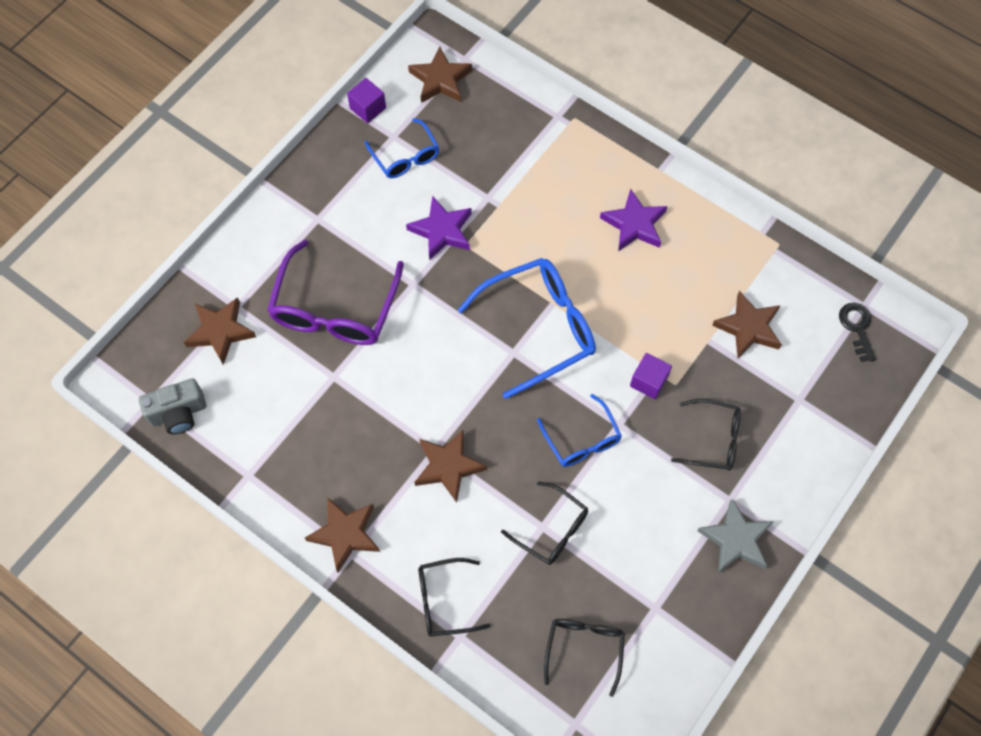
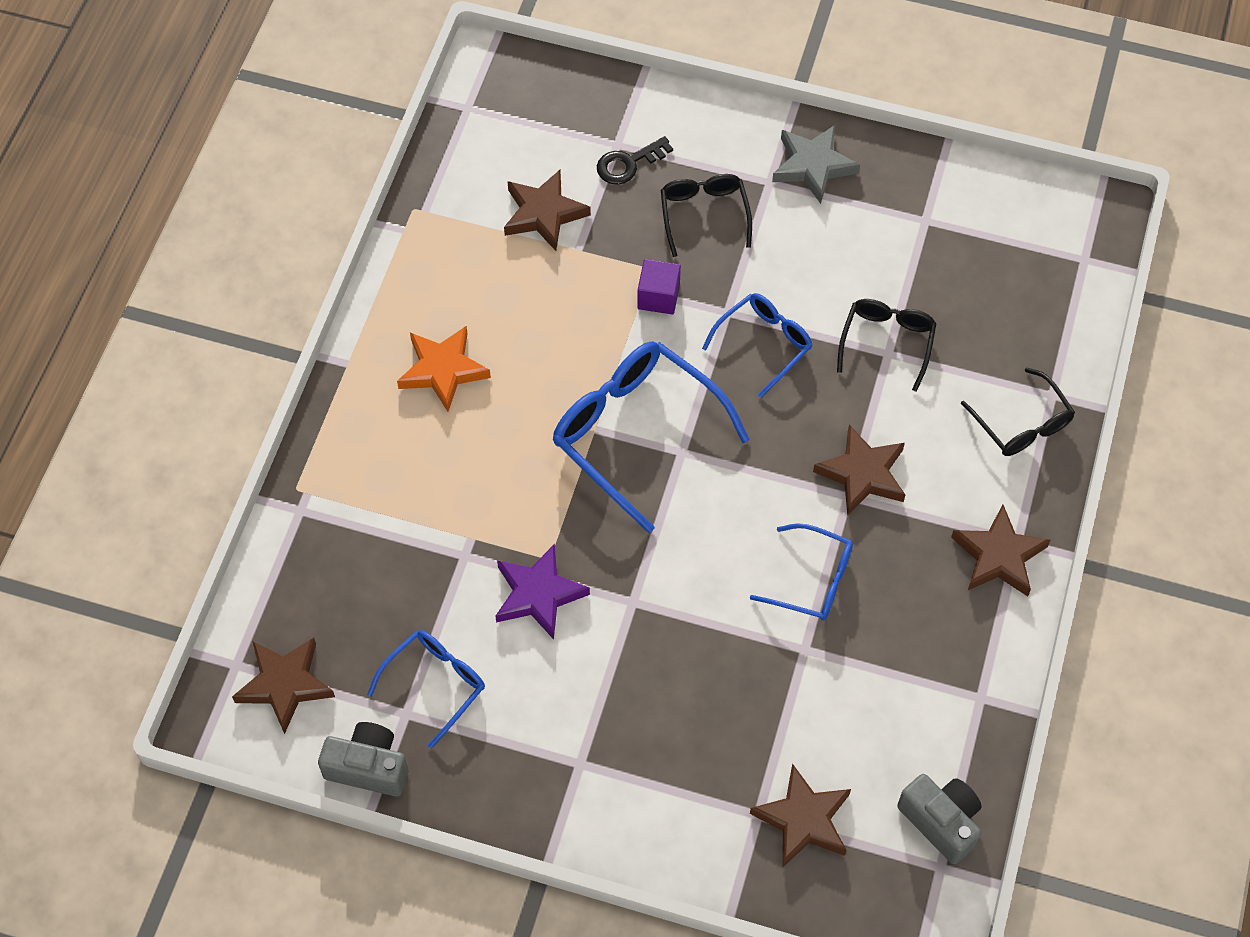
camera: 110 degrees left, 5 degrees down
purple glasses [267,239,404,345] -> none
purple cube [347,78,386,123] -> grey camera [318,722,408,797]
black glasses [544,619,625,697] -> none
purple star [600,189,668,251] -> orange star [397,326,491,412]
black key [839,303,876,362] -> black key moved to [597,136,673,185]
none -> blue glasses [750,523,853,621]

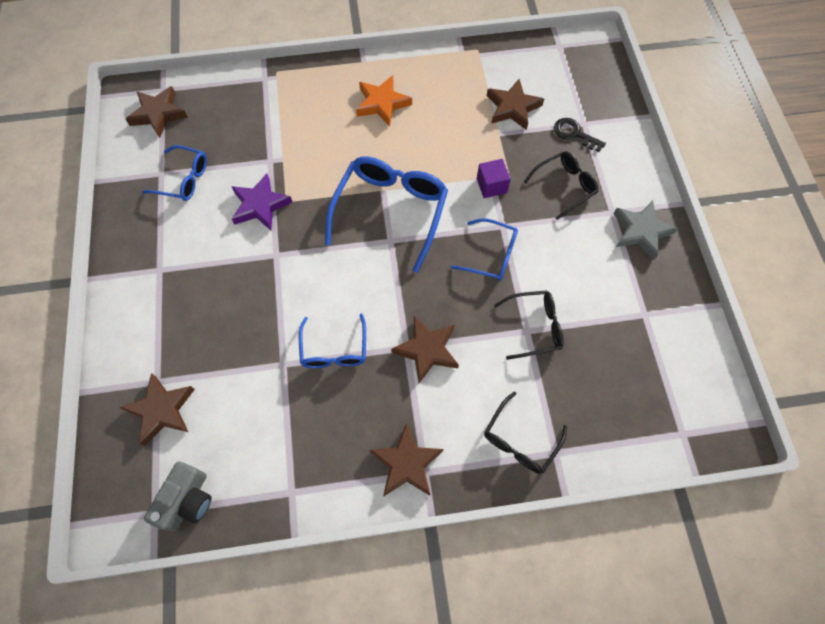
camera: 65 degrees right, 5 degrees up
grey camera [318,722,408,797] -> none

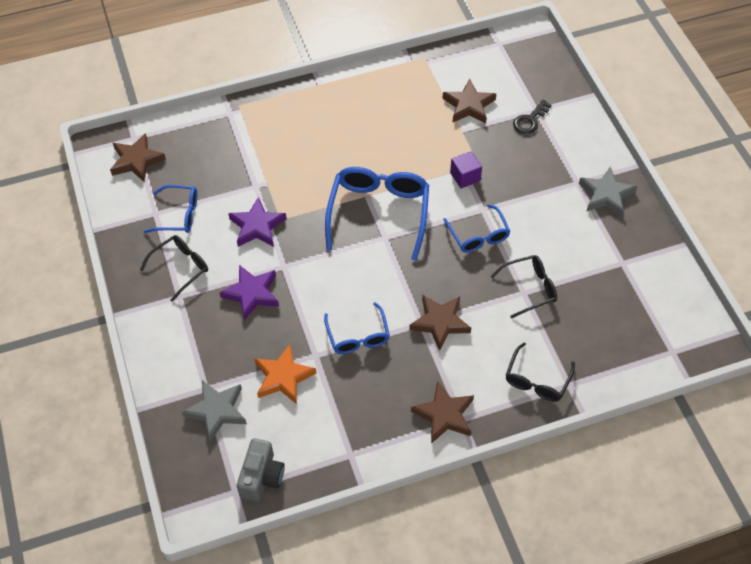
camera: 10 degrees left, 10 degrees down
brown star [120,373,195,446] -> grey star [182,380,247,442]
orange star [356,75,412,127] -> orange star moved to [254,344,316,404]
blue glasses [451,218,518,281] -> blue glasses turned 60 degrees clockwise [443,204,510,253]
black glasses [524,151,599,220] -> black glasses moved to [140,235,208,302]
black key [554,118,606,152] -> black key turned 75 degrees counterclockwise [513,100,551,134]
none -> purple star [219,265,279,321]

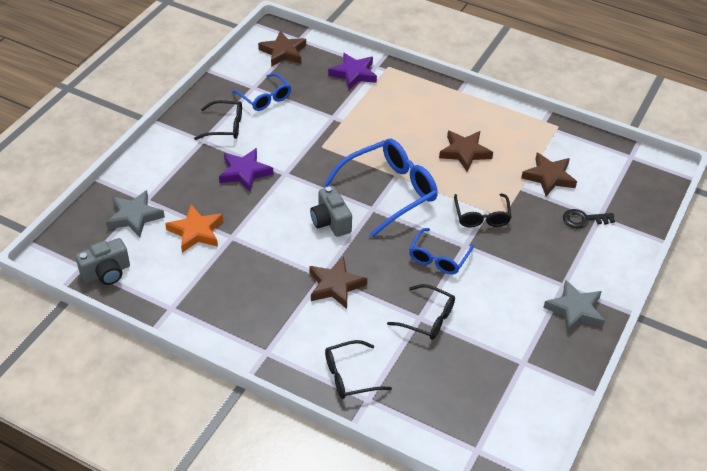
camera: 45 degrees right, 10 degrees down
purple star [228,197,287,247] -> purple star moved to [328,53,377,90]
blue glasses [324,302,390,354] -> none
brown star [411,381,474,444] -> brown star moved to [439,131,493,171]
purple cube [450,151,482,189] -> black glasses [454,193,512,228]
none -> grey camera [310,186,352,237]

